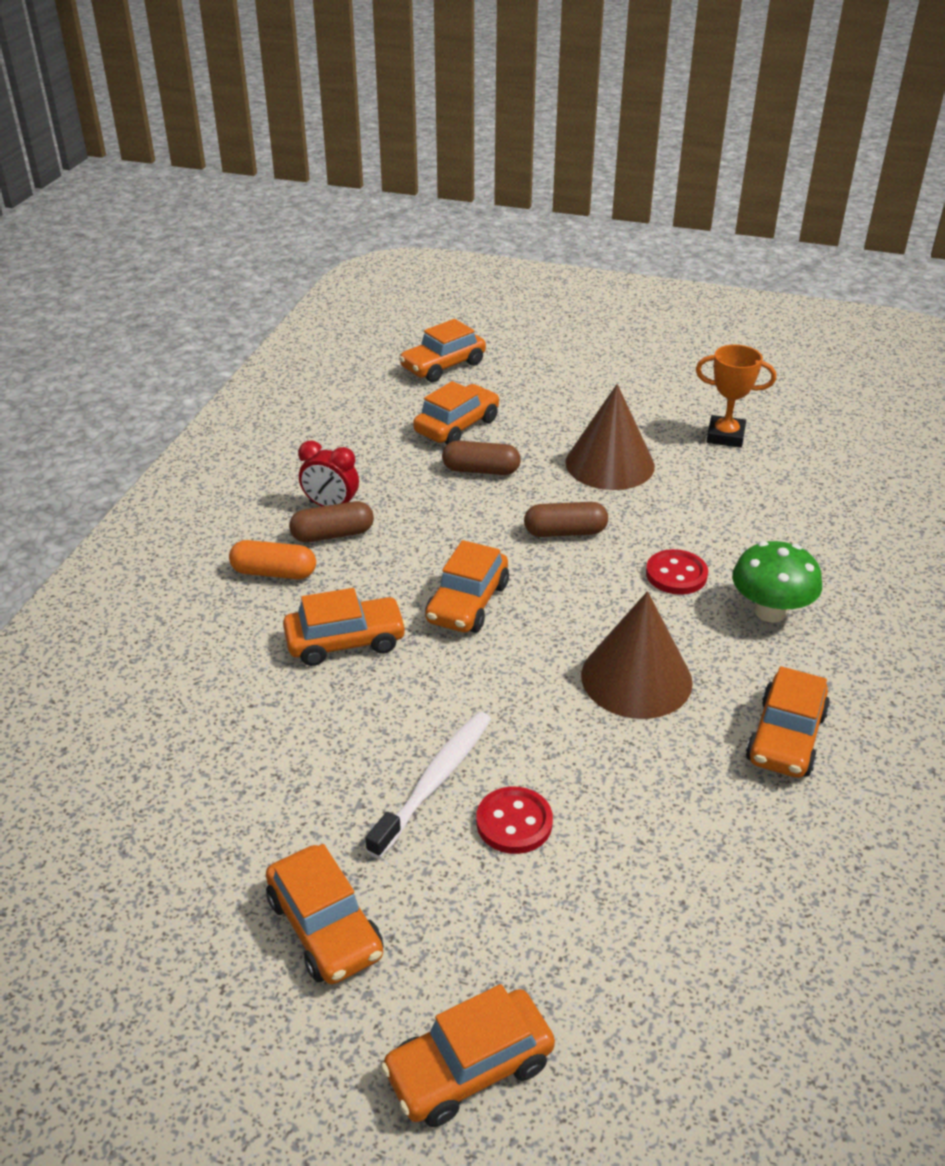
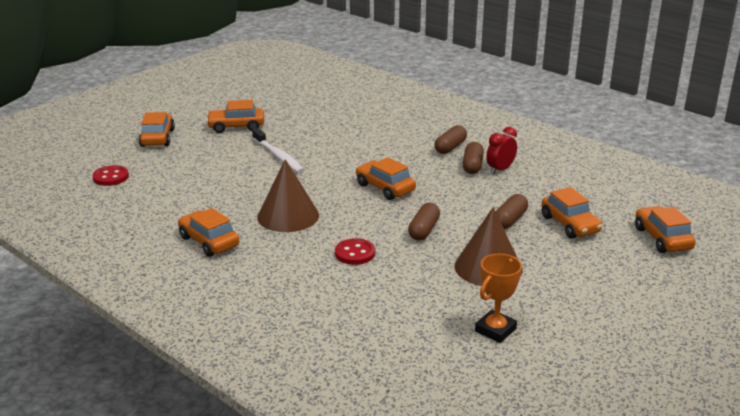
camera: 115 degrees right, 10 degrees down
orange capsule [229,540,316,579] -> brown capsule [434,125,467,154]
orange car [283,588,407,666] -> none
red button [476,786,553,854] -> red button moved to [92,165,129,186]
green mushroom [732,541,822,622] -> none

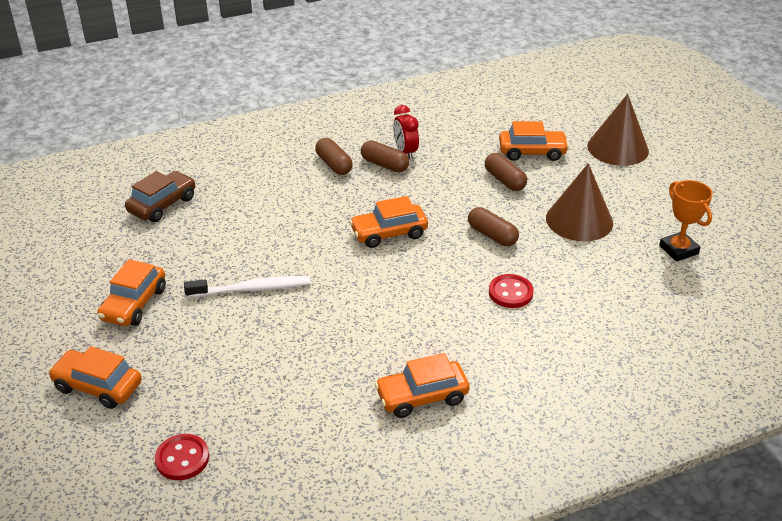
camera: 65 degrees left, 10 degrees up
brown cone [257,159,319,232] -> brown cone moved to [587,94,649,166]
orange car [635,206,696,253] -> none
none -> brown car [125,171,195,222]

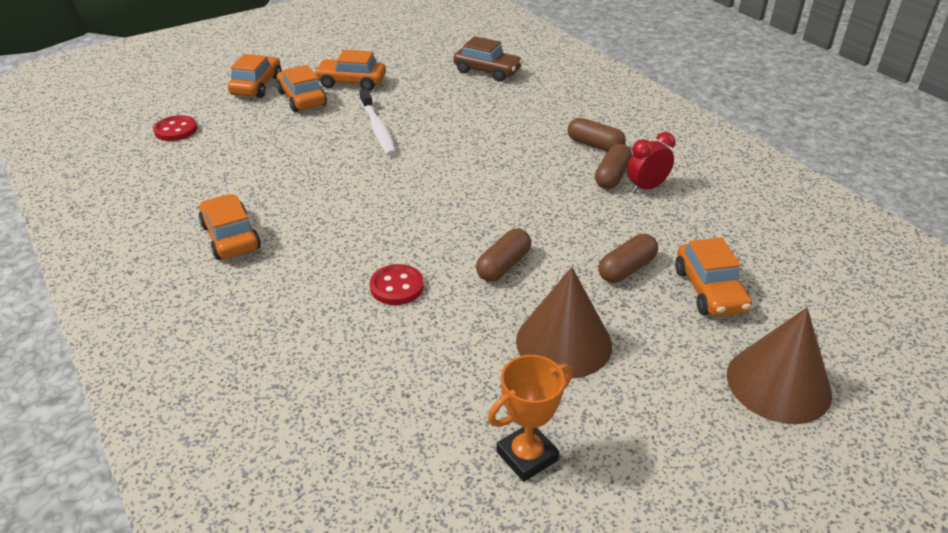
camera: 80 degrees right, 0 degrees up
brown capsule [315,138,353,175] -> brown capsule turned 75 degrees clockwise [568,118,626,152]
orange car [349,196,428,248] -> orange car moved to [276,65,327,112]

